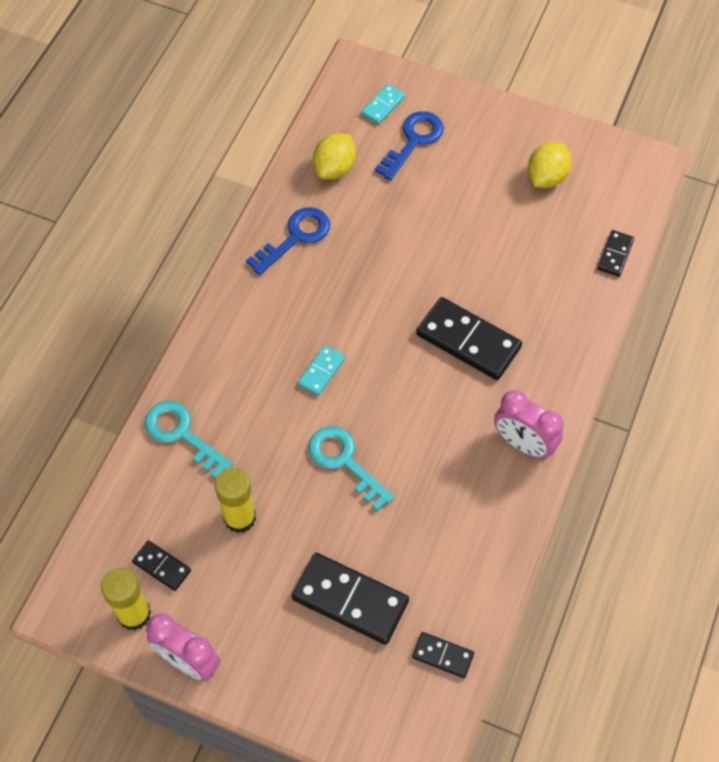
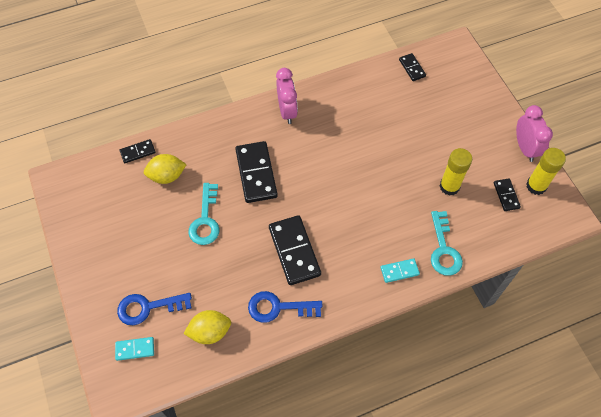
camera: 135 degrees left, 0 degrees up
black domino [292,553,409,645] -> black domino moved to [269,215,321,285]
turquoise domino [298,345,345,396] -> turquoise domino moved to [380,258,420,283]
turquoise key [308,426,394,511] -> turquoise key moved to [188,183,220,245]
yellow lemon [528,142,572,188] -> yellow lemon moved to [144,154,187,184]

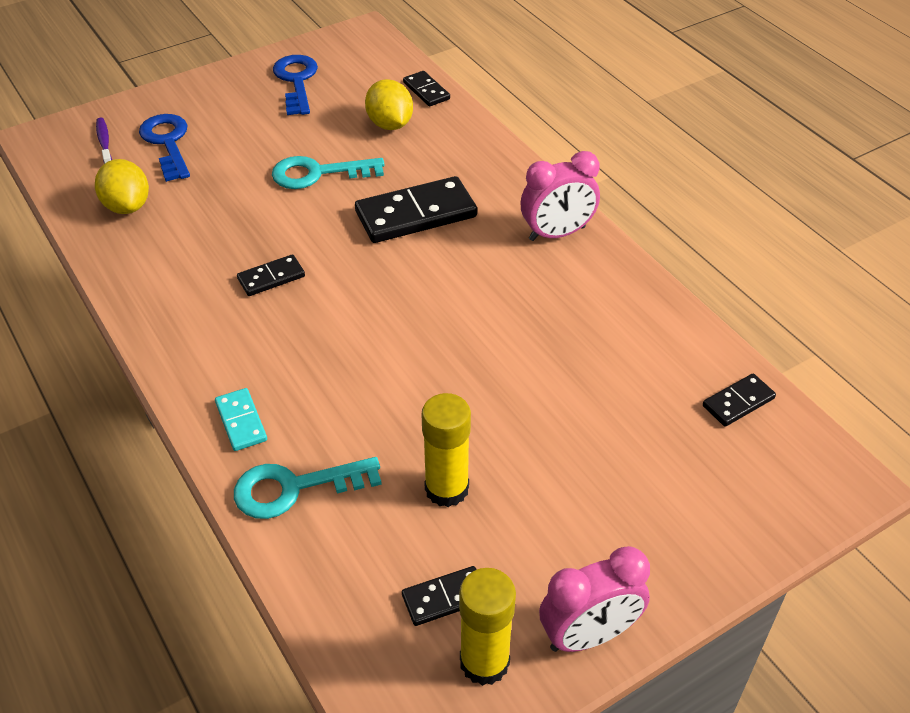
camera: 80 degrees right, 15 degrees down
turquoise domino [115,337,154,361] -> purple toothbrush [96,118,112,164]
blue key [248,291,322,323] -> blue key moved to [273,55,318,115]
black domino [269,215,321,285] -> black domino [237,254,305,296], size x0.52

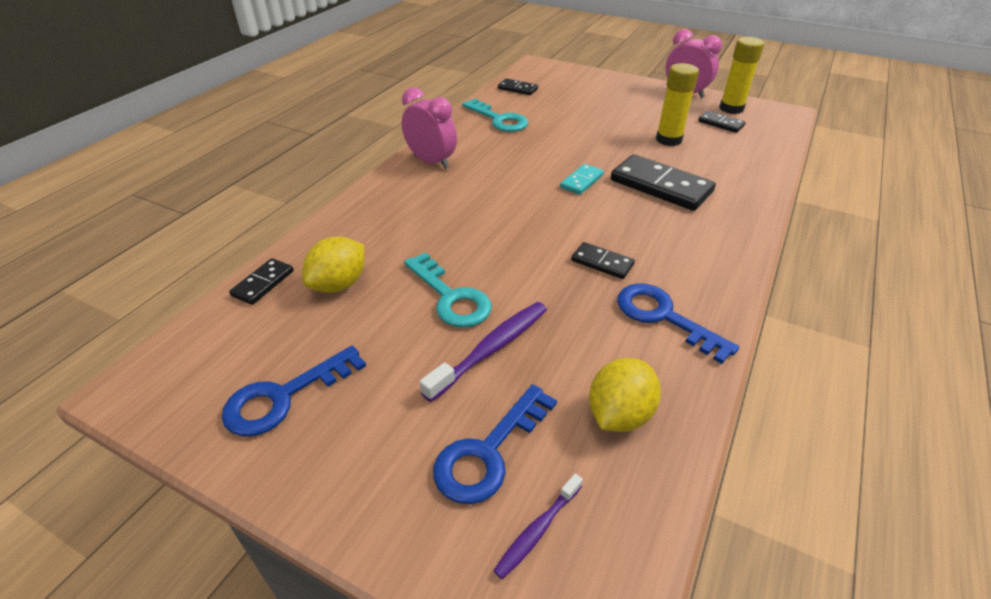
camera: 120 degrees left, 5 degrees down
turquoise domino [215,388,267,451] -> turquoise domino moved to [560,164,604,195]
turquoise key [234,457,382,519] -> turquoise key moved to [462,99,529,132]
black domino [355,176,477,243] -> black domino moved to [611,154,716,211]
none -> purple toothbrush [419,302,547,402]
none -> blue key [617,283,739,364]

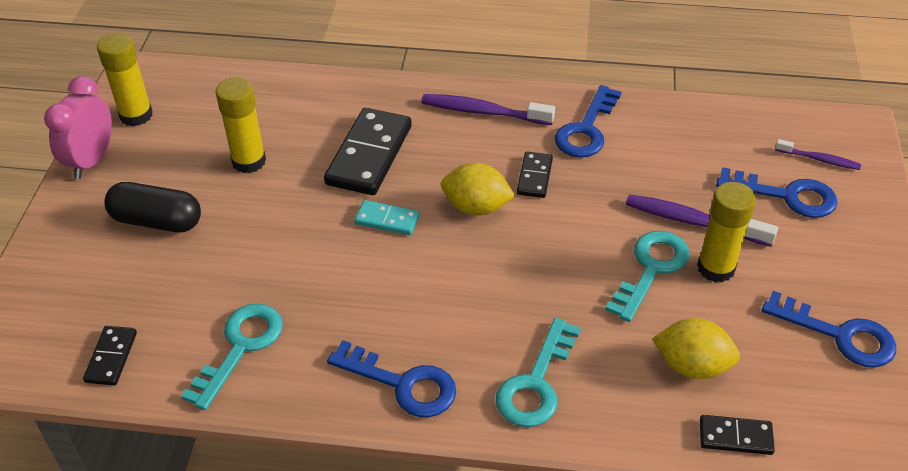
camera: 110 degrees left, 5 degrees up
pink clock [402,87,457,169] -> blue key [327,340,456,417]
yellow lemon [589,358,661,432] -> yellow lemon moved to [441,163,515,216]
black domino [698,111,746,133] -> none
none -> black capsule [104,182,201,232]
none -> purple toothbrush [421,94,555,125]
none -> turquoise key [496,318,581,427]
none -> yellow glue stick [697,182,756,283]

